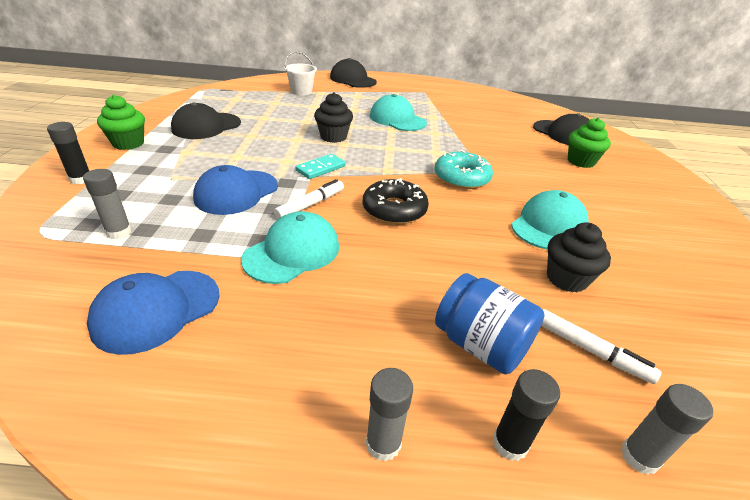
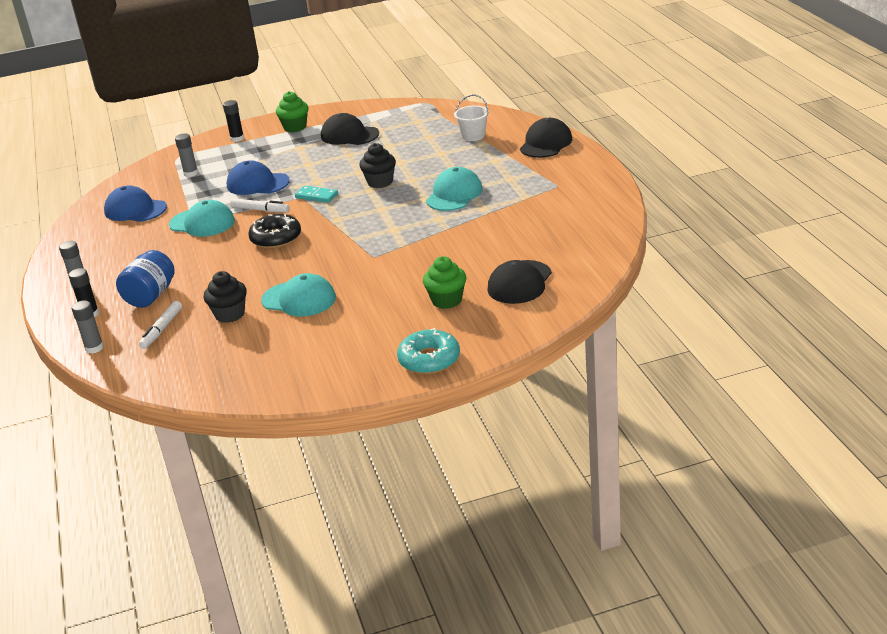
camera: 75 degrees right, 5 degrees down
turquoise donut [434,150,493,189] -> turquoise donut moved to [397,328,460,374]

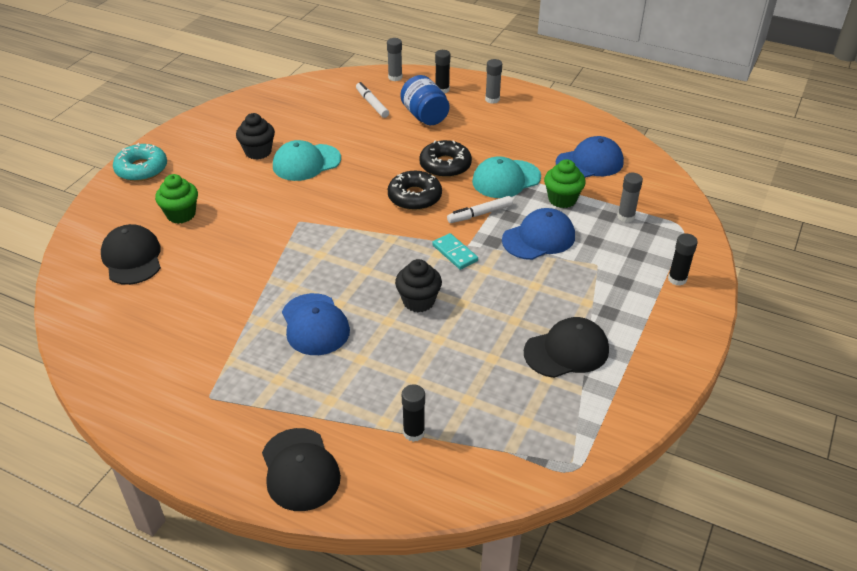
camera: 130 degrees right, 10 degrees up
black cupcake [204,271,247,323] -> black cupcake moved to [236,113,275,160]
green cupcake [276,91,309,132] -> green cupcake moved to [544,159,586,208]
turquoise domino [295,186,338,203] -> turquoise domino turned 75 degrees clockwise [432,233,478,270]
turquoise cap [426,167,483,211] -> blue cap [282,293,350,355]
white bucket [454,95,489,141] -> black glue stick [402,384,425,442]
none -> black donut [419,140,472,178]

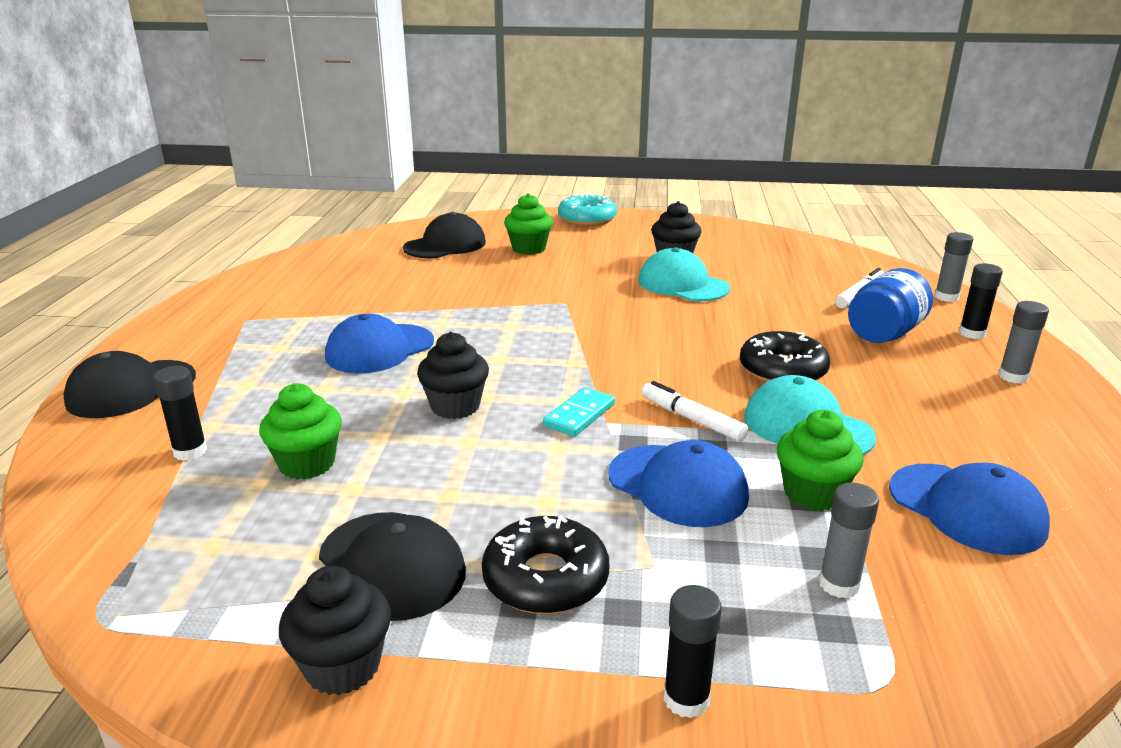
camera: 70 degrees right, 15 degrees down
black donut [388,171,442,210] -> black donut moved to [482,515,609,614]
none -> green cupcake [259,383,342,479]
none -> black cupcake [279,566,391,696]

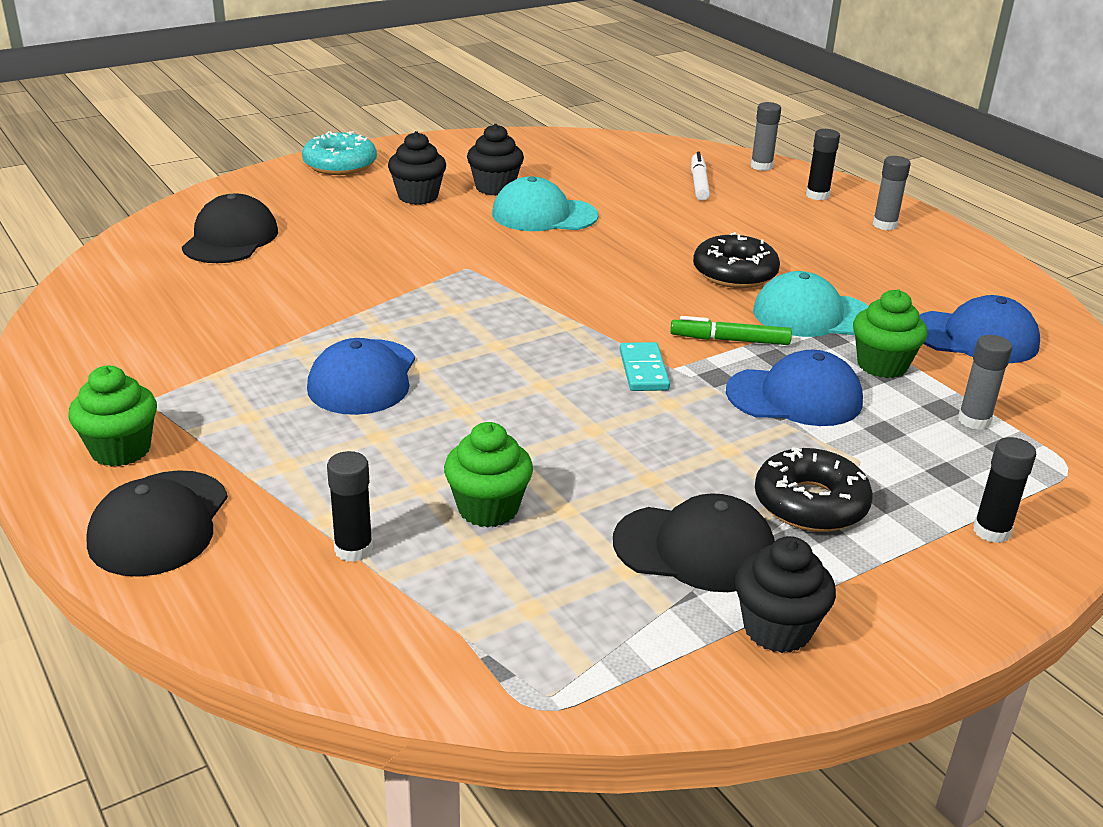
camera: 40 degrees left, 5 degrees up
black cupcake [417,332,489,419] -> black cupcake moved to [388,131,446,205]
green cupcake [504,193,553,255] -> green cupcake moved to [68,366,157,467]
white marker [641,381,748,441] -> green marker [670,316,792,345]
blue jar [848,268,933,343] -> none

